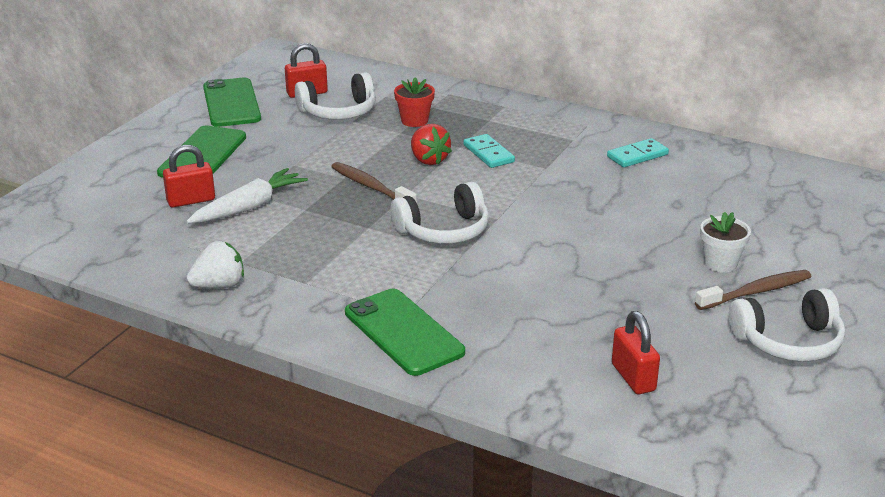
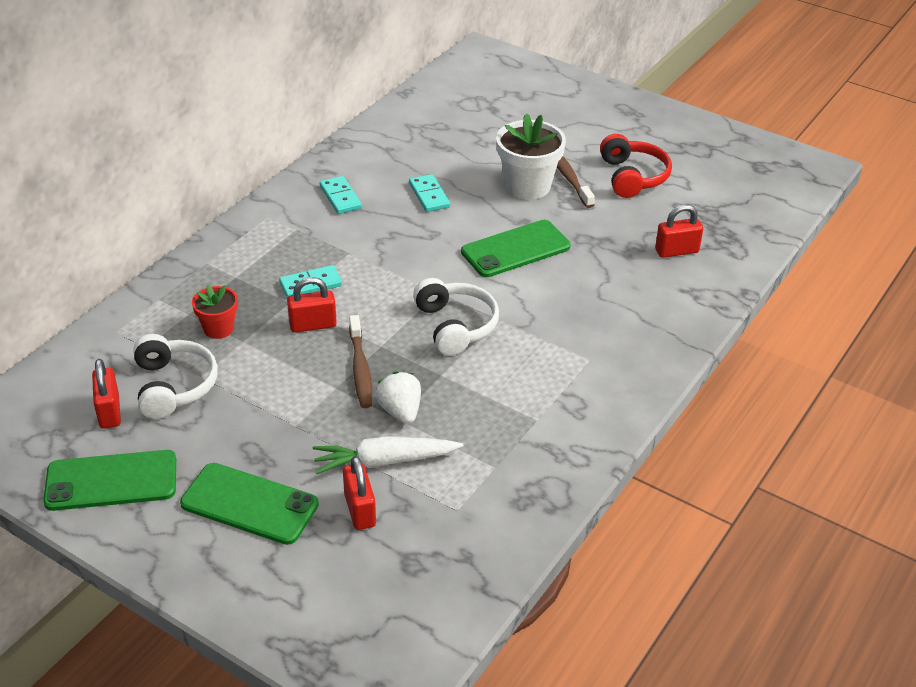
camera: 85 degrees left, 10 degrees up
white carrot [186,168,308,223] -> white carrot turned 60 degrees counterclockwise [313,436,464,474]
white strawberry [187,241,244,288] -> white strawberry moved to [376,372,421,424]
brown toothbrush [331,162,417,203] -> brown toothbrush turned 60 degrees counterclockwise [349,315,372,408]
green phone [345,289,465,376] -> green phone moved to [461,220,571,277]
red strawberry [411,124,452,165] -> red padlock [287,277,337,333]
white flower pot [700,212,751,273] -> white flower pot [496,113,566,200], size x1.75
white headphones [729,288,845,362] -> red headphones [600,134,672,198]
none -> turquoise domino [409,174,450,212]

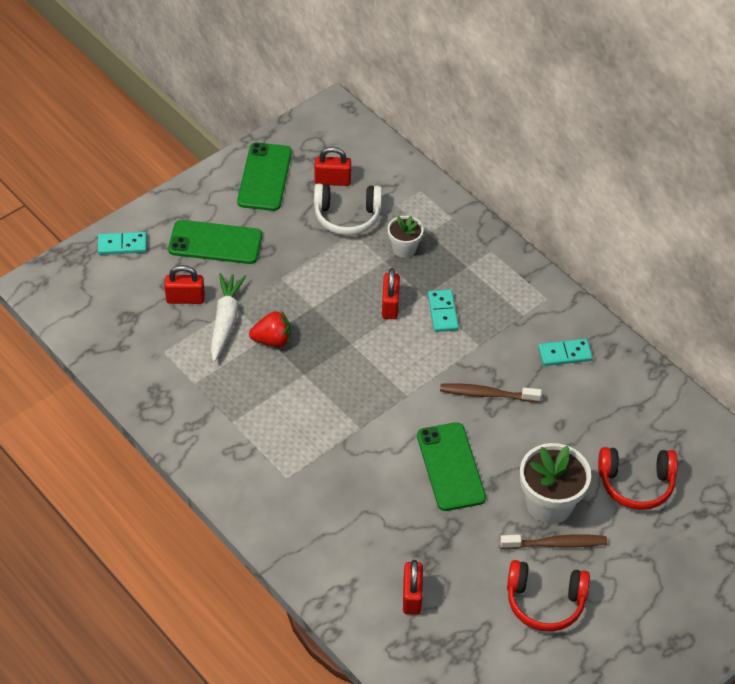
camera: 105 degrees right, 10 degrees up
green phone [180,463,319,545] -> green phone turned 60 degrees clockwise [168,220,262,264]
red flower pot [192,284,238,339] -> white flower pot [388,216,424,258]
brown toothbrush [349,315,372,408] -> brown toothbrush moved to [440,383,542,402]
white strawberry [376,372,421,424] -> red strawberry [249,311,291,347]
turquoise domino [409,174,450,212] -> turquoise domino moved to [98,232,147,255]
white headphones [413,278,499,356] -> none
none -> red headphones [598,447,678,510]

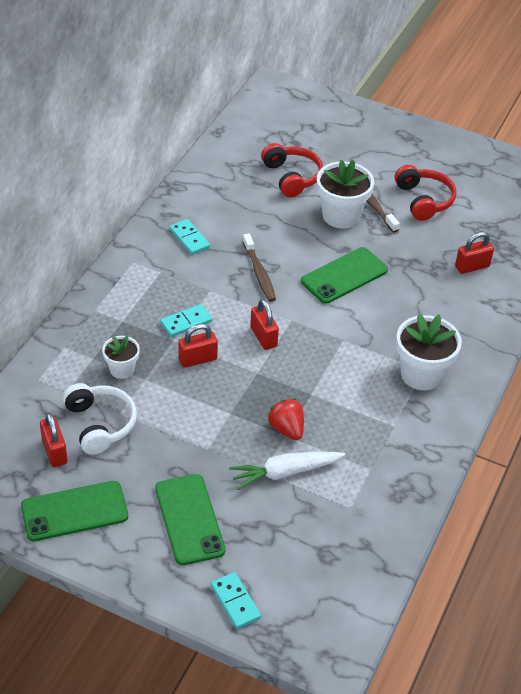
camera: 115 degrees left, 5 degrees down
red padlock [164,265,205,304] -> red padlock moved to [250,299,279,350]
none -> white flower pot [396,314,462,390]

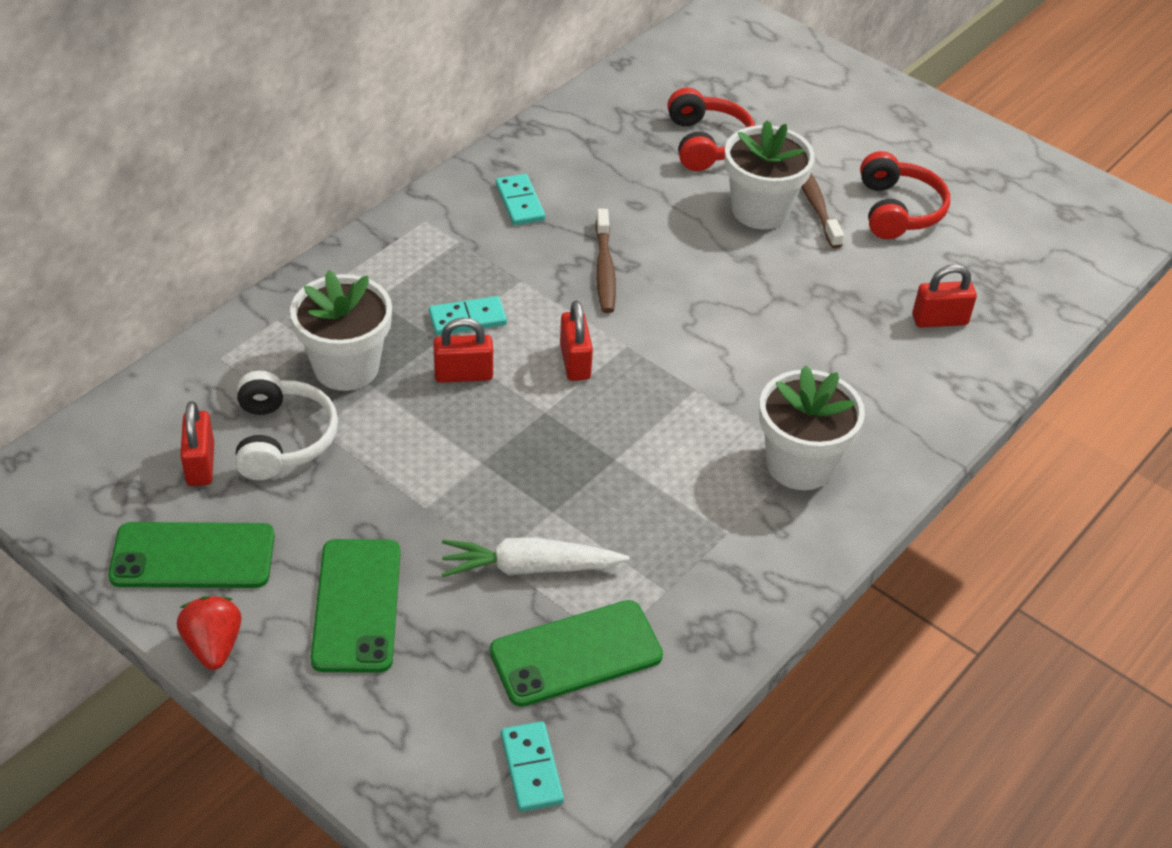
camera: 15 degrees right, 0 degrees up
white flower pot [102,335,140,379] -> white flower pot [290,270,392,391], size x1.75
turquoise domino [211,572,261,629] -> turquoise domino moved to [501,721,564,812]
red strawberry [267,399,304,440] -> red strawberry moved to [177,596,242,670]
green phone [301,247,388,304] -> green phone moved to [490,600,663,707]

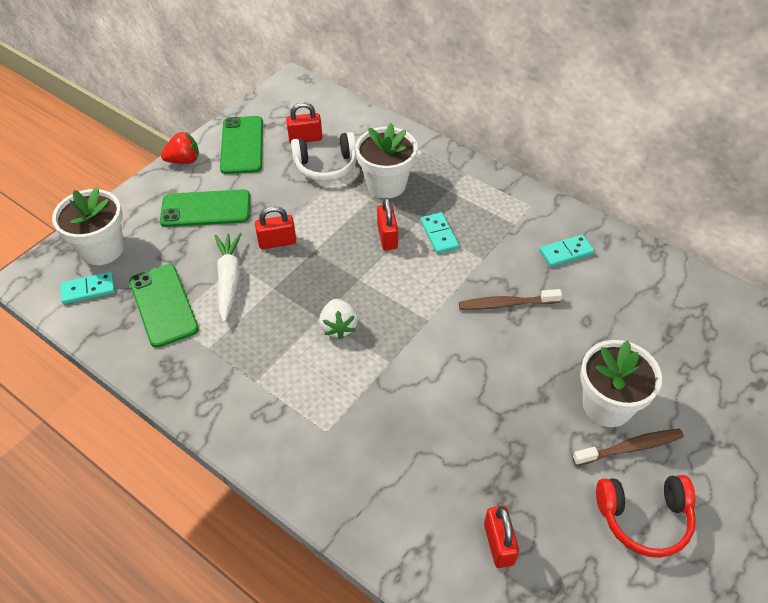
camera: 90 degrees right, 5 degrees up
red padlock [560,301,593,381] -> red padlock moved to [255,206,296,249]
red headphones [667,88,755,171] -> none
white flower pot [759,365,865,490] -> white flower pot moved to [52,187,124,265]
none -> white strawberry [319,299,358,339]

